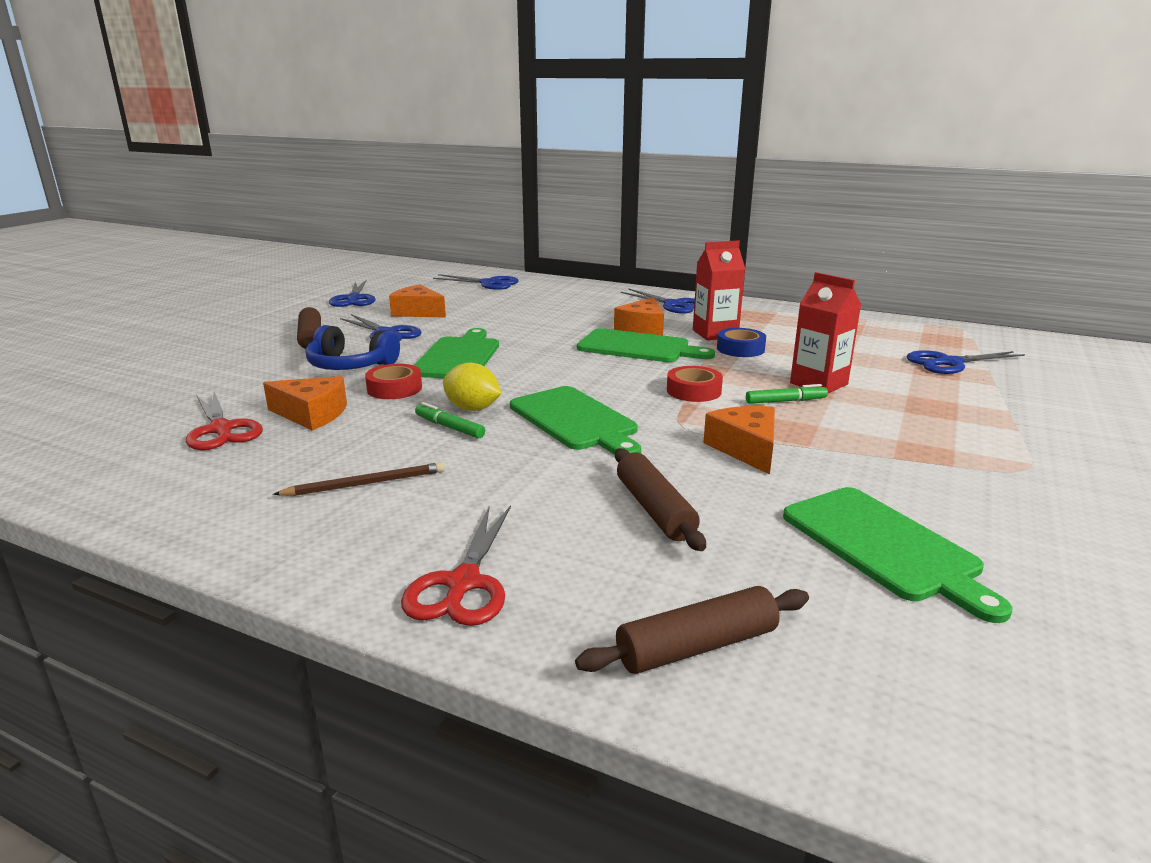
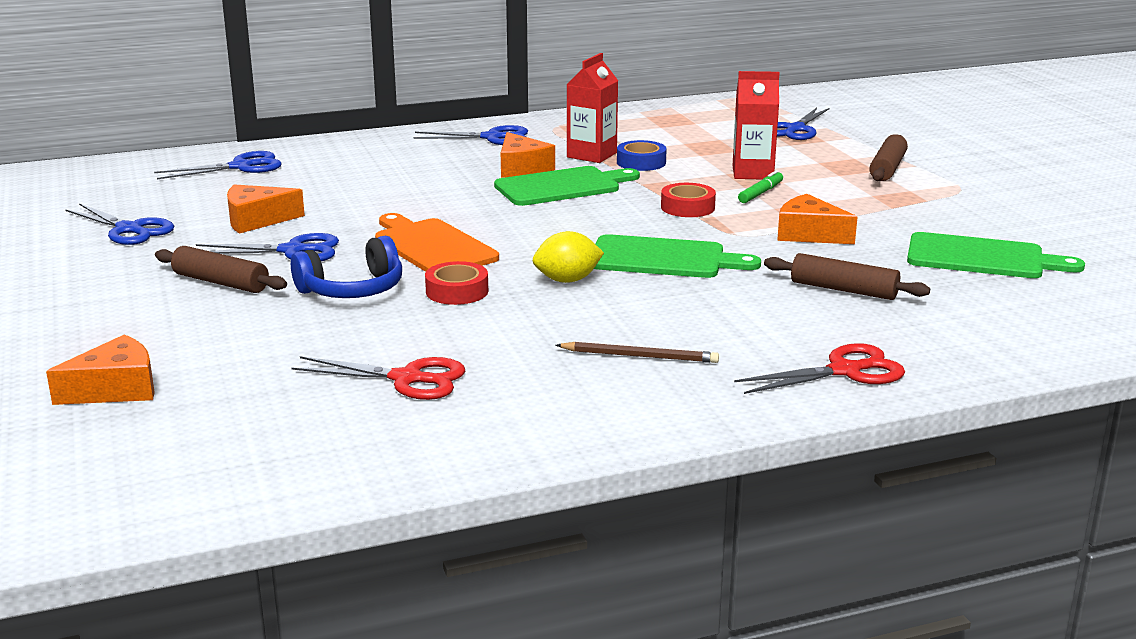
camera: 45 degrees left, 0 degrees up
orange cheese [263,376,347,430] -> orange cheese moved to [46,334,155,405]
brown pencil [273,462,445,496] -> brown pencil turned 75 degrees clockwise [556,342,719,363]
red scissors [401,505,511,626] -> red scissors turned 75 degrees counterclockwise [734,343,905,394]
green cutting board [414,328,499,378] -> orange cutting board [375,213,499,272]
green marker [415,402,485,439] -> none
brown rolling pin [575,586,809,674] -> brown rolling pin moved to [869,134,908,181]

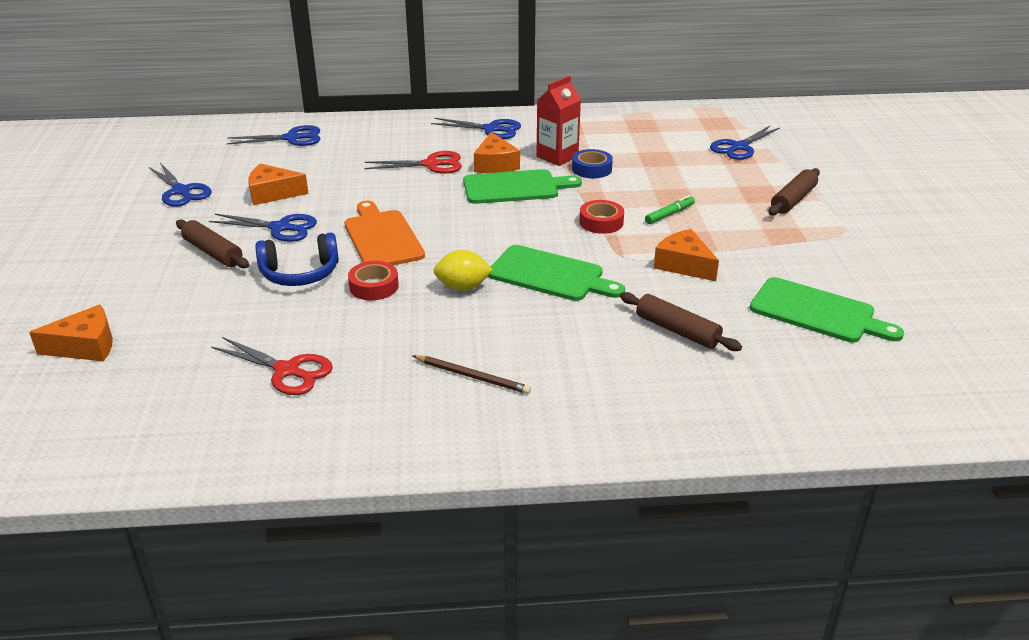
camera: 15 degrees right, 10 degrees up
red carton [732,71,780,179] -> none
red scissors [734,343,905,394] -> red scissors moved to [364,151,462,174]

